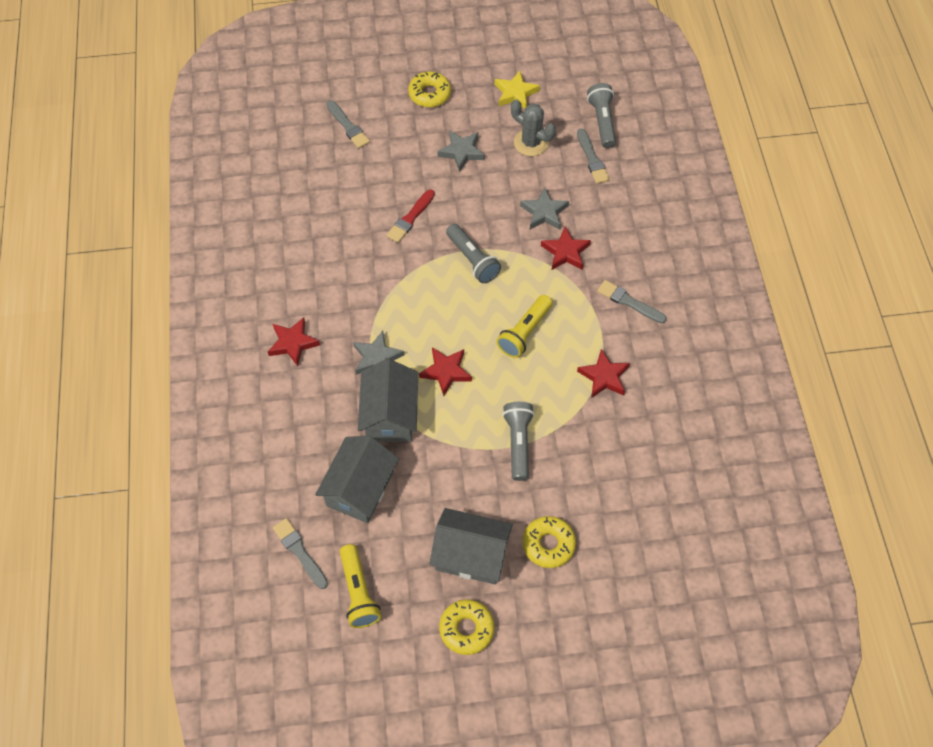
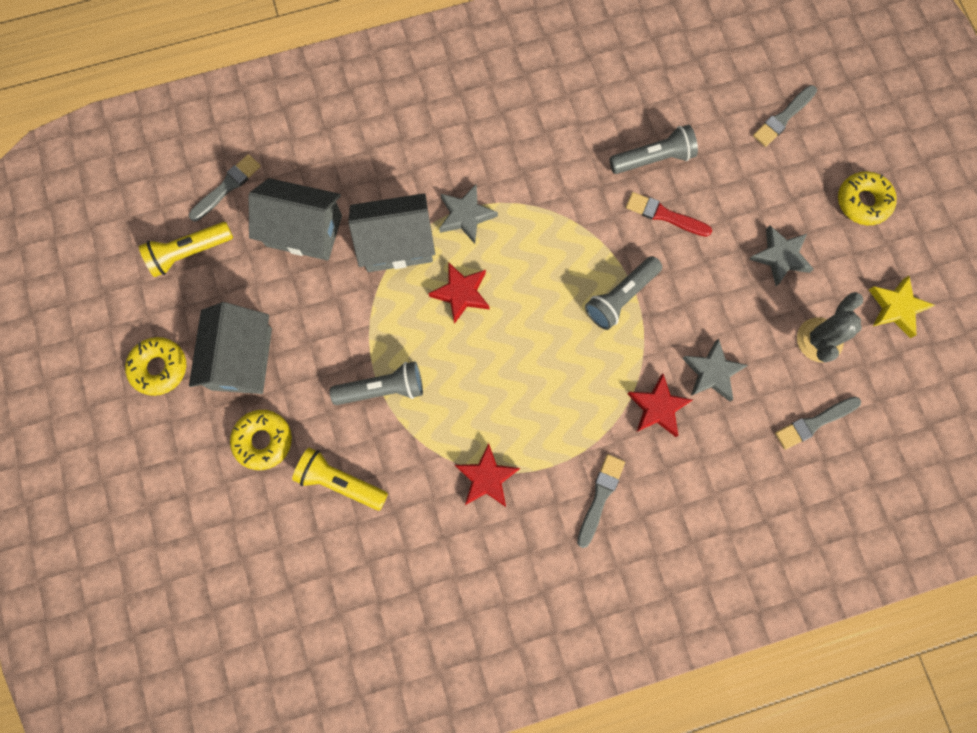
camera: 80 degrees right, 15 degrees up
red star [268,317,320,366] -> none
yellow flashlight [497,295,552,358] -> yellow flashlight moved to [292,448,388,511]
grey flashlight [587,83,616,148] -> grey flashlight moved to [609,125,698,174]

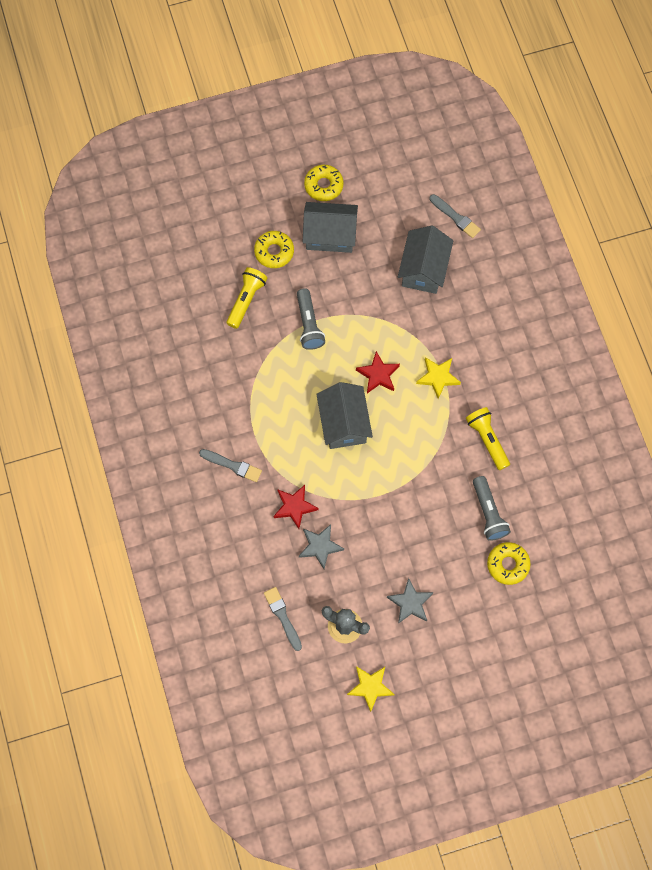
camera: 90 degrees right, 5 degrees down
yellow flashlight [139,222,233,277] -> yellow flashlight moved to [466,407,510,470]
grey house [348,193,435,272] -> grey house moved to [316,382,373,449]
grey star [439,185,498,244] -> yellow star [416,357,461,399]
red star [455,443,520,507] -> none
grey flashlight [585,256,662,330] -> none
red brush [626,192,712,237] -> none
grey brush [753,85,817,147] -> none
yellow donut [838,171,897,225] -> yellow donut moved to [487,542,531,585]

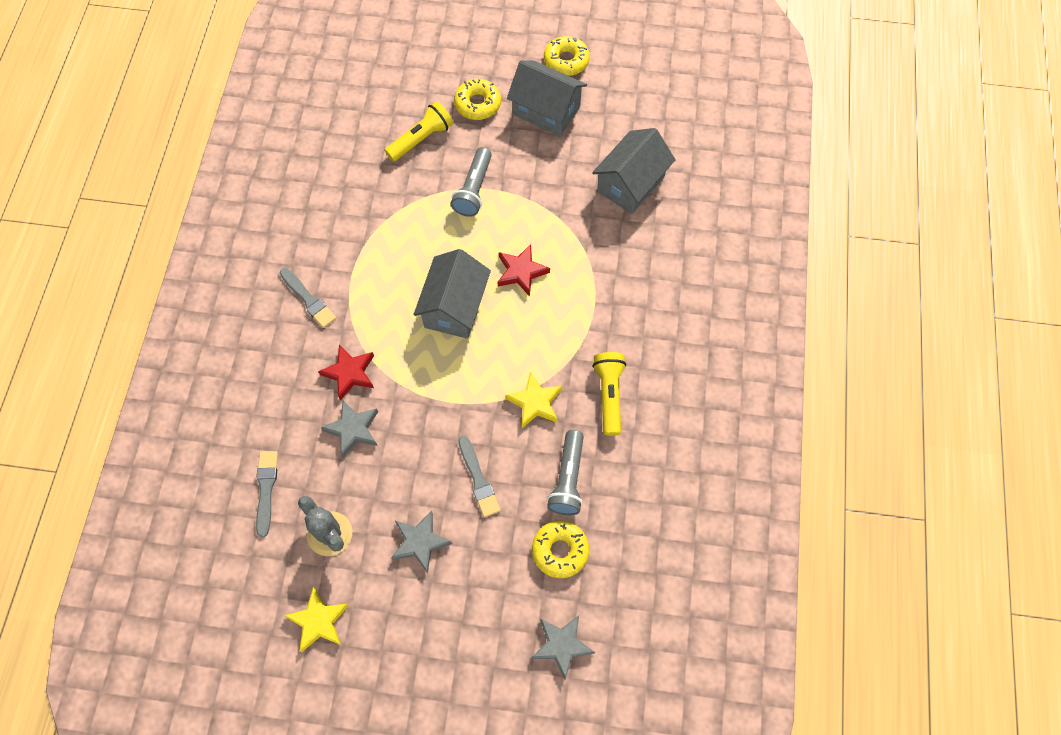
camera: 25 degrees right, 5 degrees down
yellow star [416,357,461,399] -> yellow star moved to [505,372,562,428]
grey brush [429,194,481,238] -> grey brush moved to [458,436,501,518]
none -> grey star [531,615,595,680]

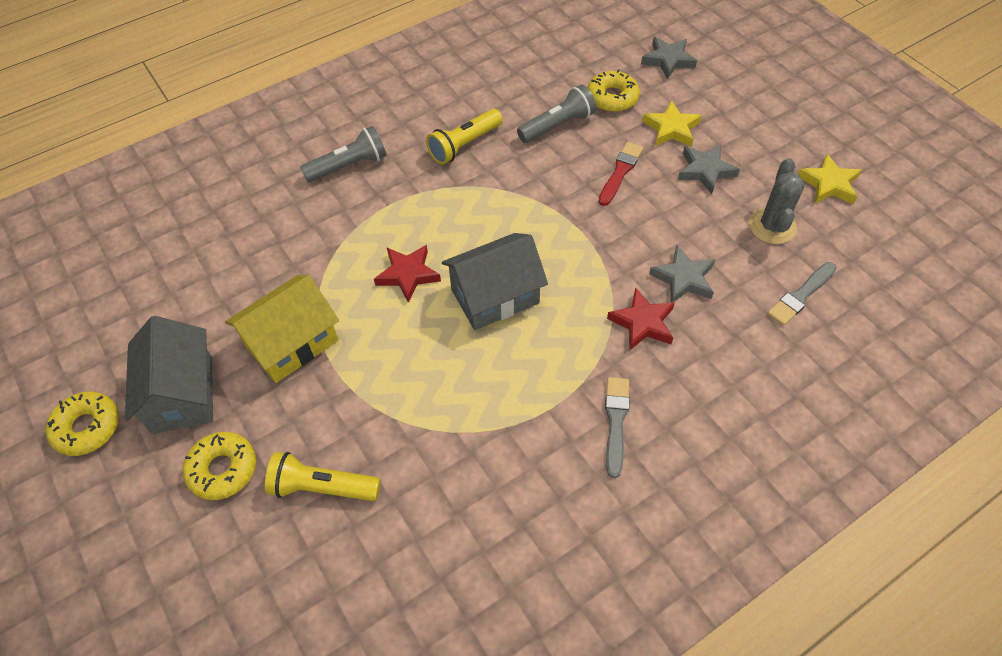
camera: 130 degrees left, 10 degrees down
grey flashlight [451,147,492,217] -> grey flashlight moved to [300,126,387,182]
grey brush [458,436,501,518] -> red brush [599,142,643,206]
yellow star [505,372,562,428] -> yellow star moved to [642,100,702,147]
grey house [592,128,676,214] -> none
none -> yellow house [225,275,339,383]

